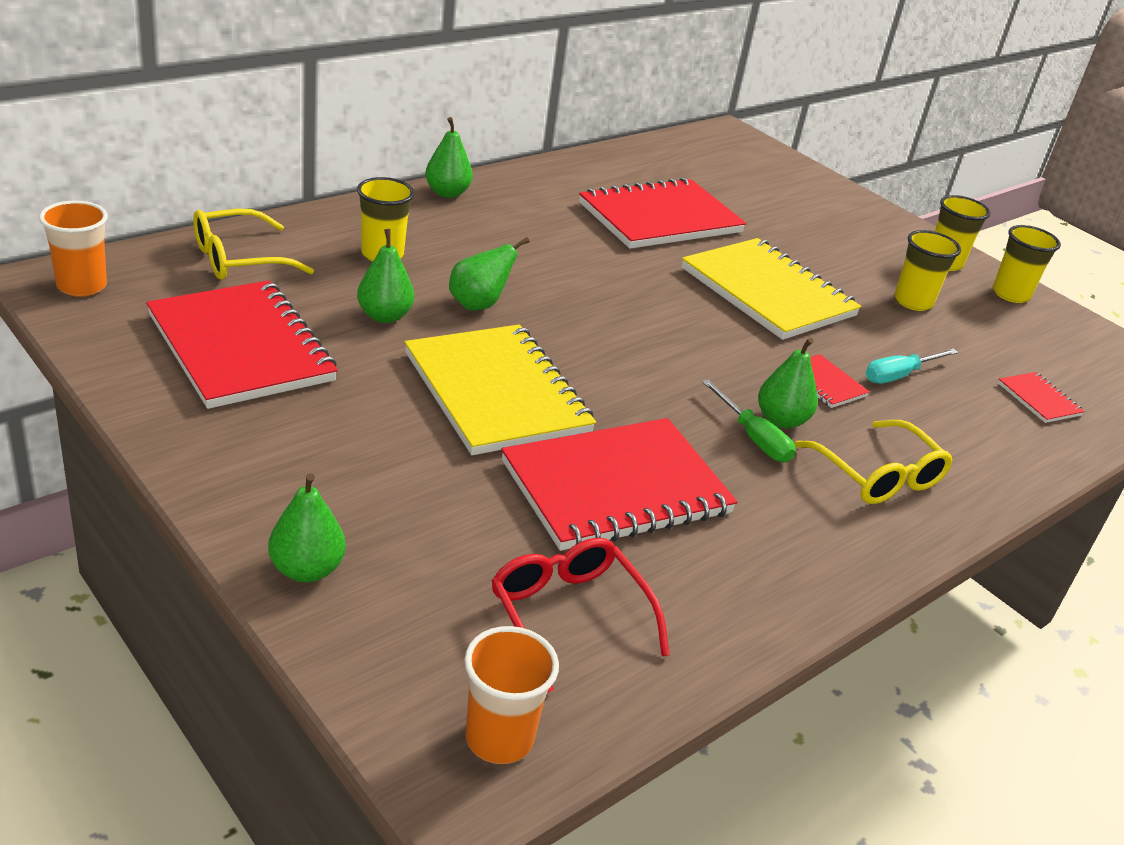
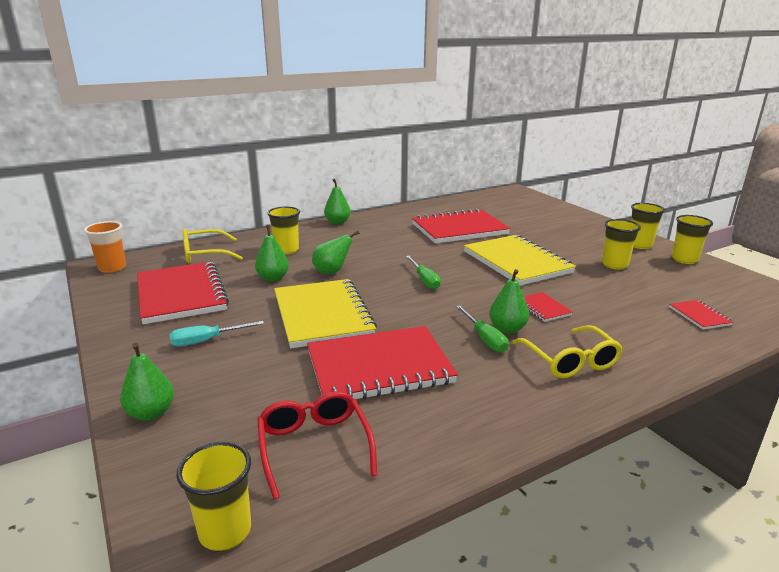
camera: 15 degrees right, 10 degrees down
orange cup [464,626,559,764] -> yellow cup [176,442,251,551]
turquoise screwdriver [866,349,958,384] -> turquoise screwdriver moved to [169,321,264,346]
none -> green screwdriver [406,255,441,290]

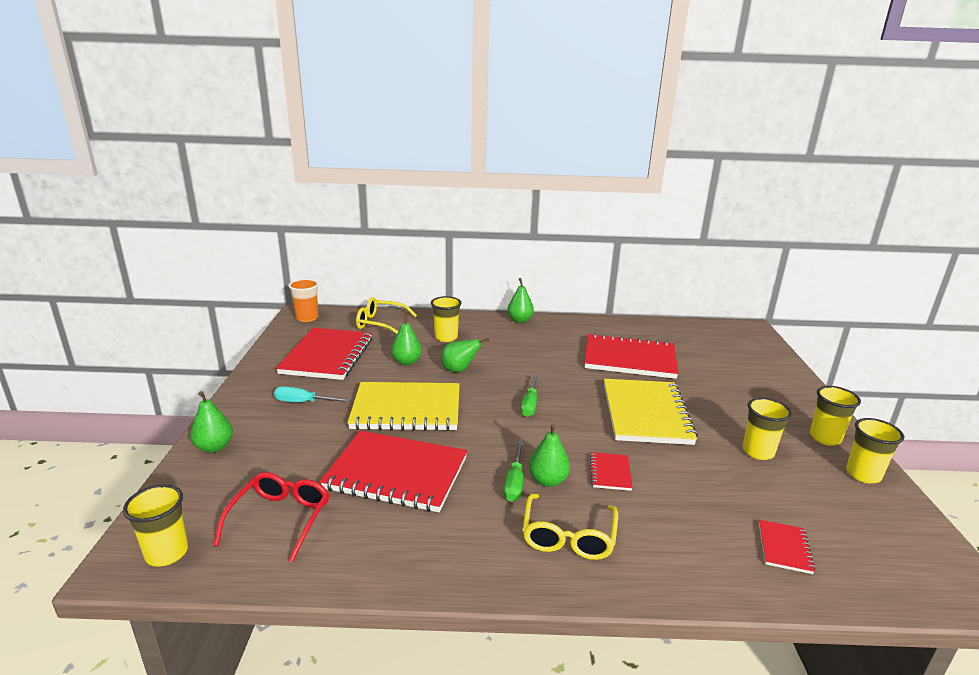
camera: 30 degrees right, 0 degrees up
yellow notebook [274,279,377,348] -> yellow notebook turned 75 degrees clockwise [347,382,459,431]

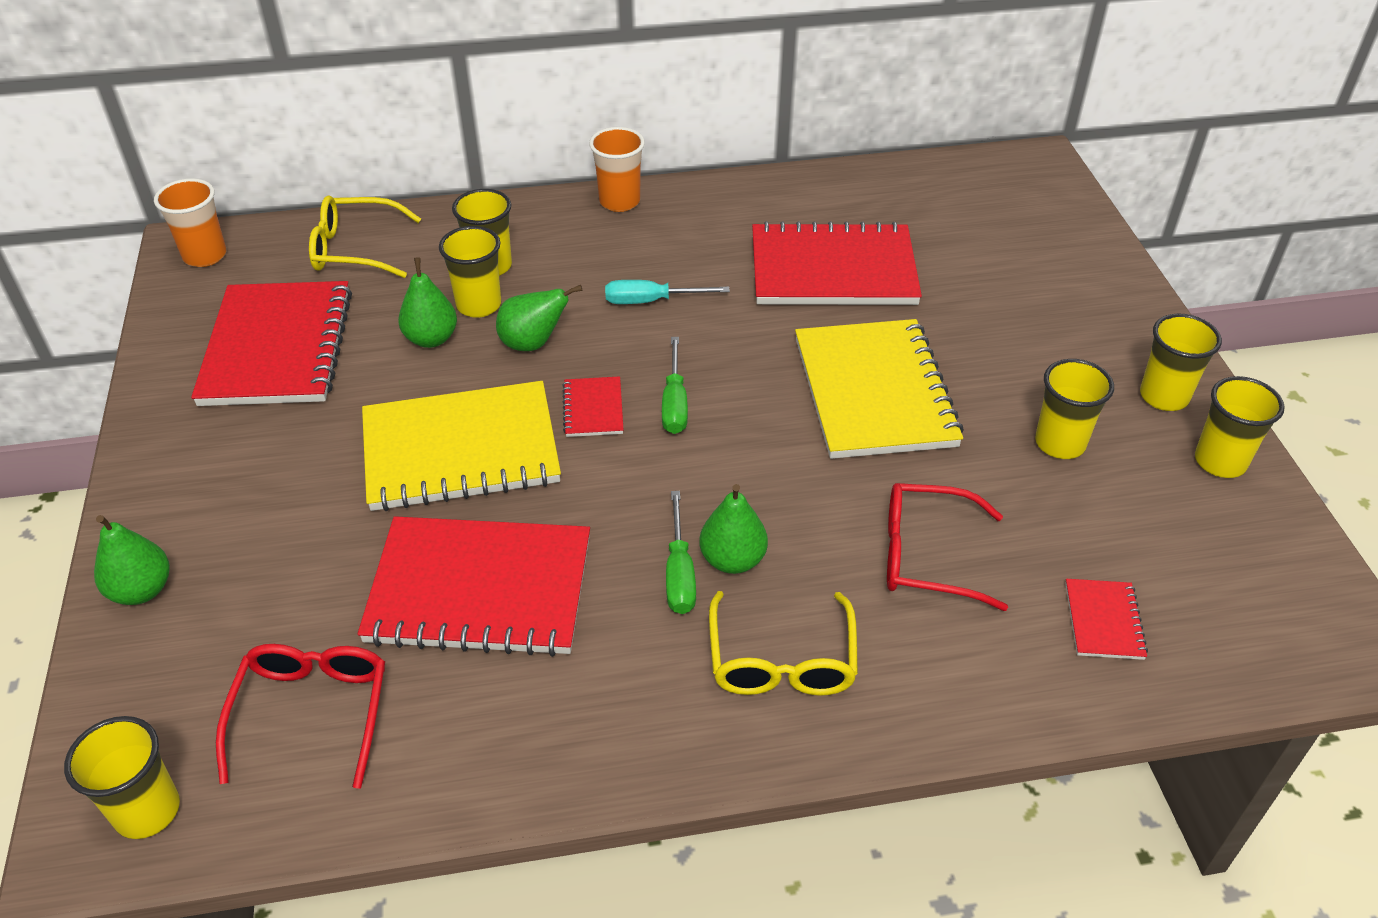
camera: 10 degrees left, 20 degrees up
turquoise screwdriver [274,386,351,402] -> turquoise screwdriver moved to [605,280,730,304]
green pear [507,278,534,323] -> orange cup [589,127,645,212]
red notebook [590,452,633,491] -> red notebook moved to [562,376,624,437]
none -> yellow cup [439,226,501,318]
none -> red glasses [887,483,1008,611]

